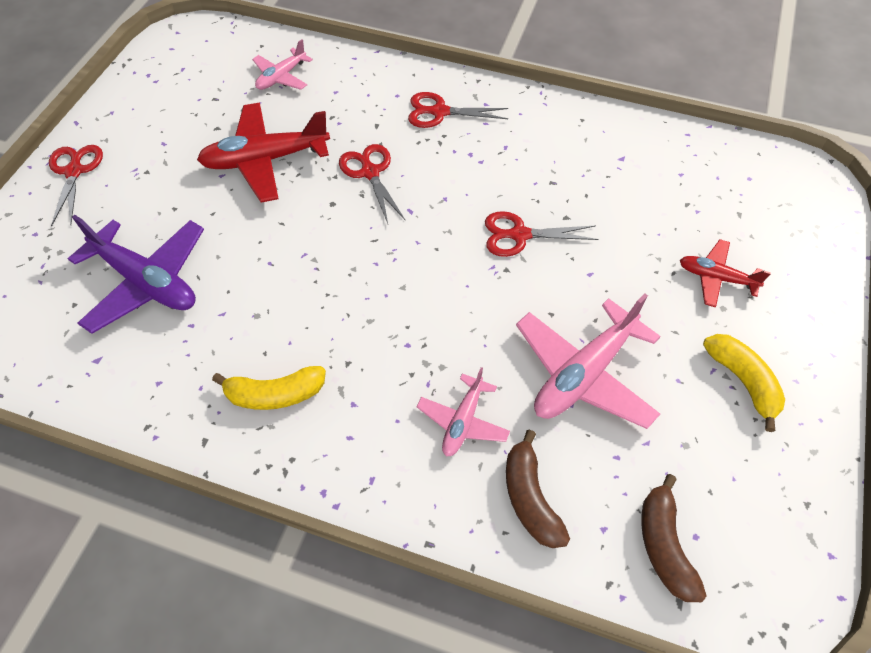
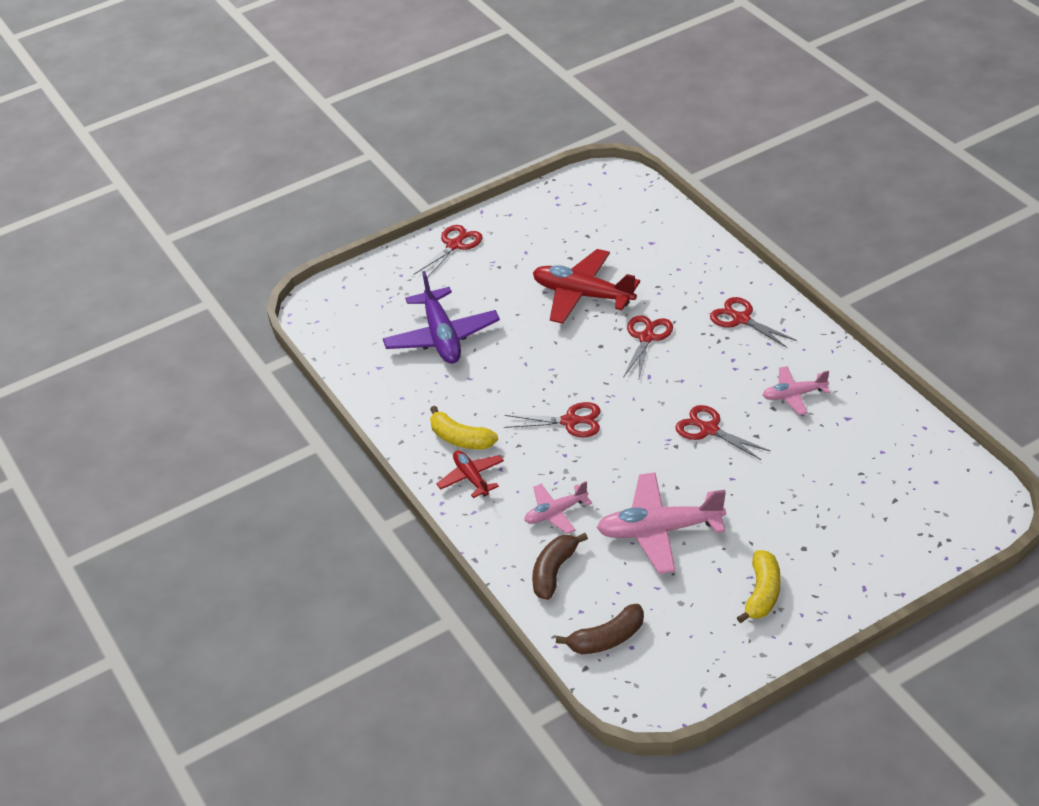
camera: 45 degrees right, 15 degrees down
pink plane [252,39,313,90] -> pink plane moved to [762,366,830,415]
brown banana [641,474,707,602] -> brown banana turned 150 degrees counterclockwise [556,604,644,654]
red plane [680,239,771,308] -> red plane moved to [436,450,504,498]
none -> red scissors [504,402,601,437]

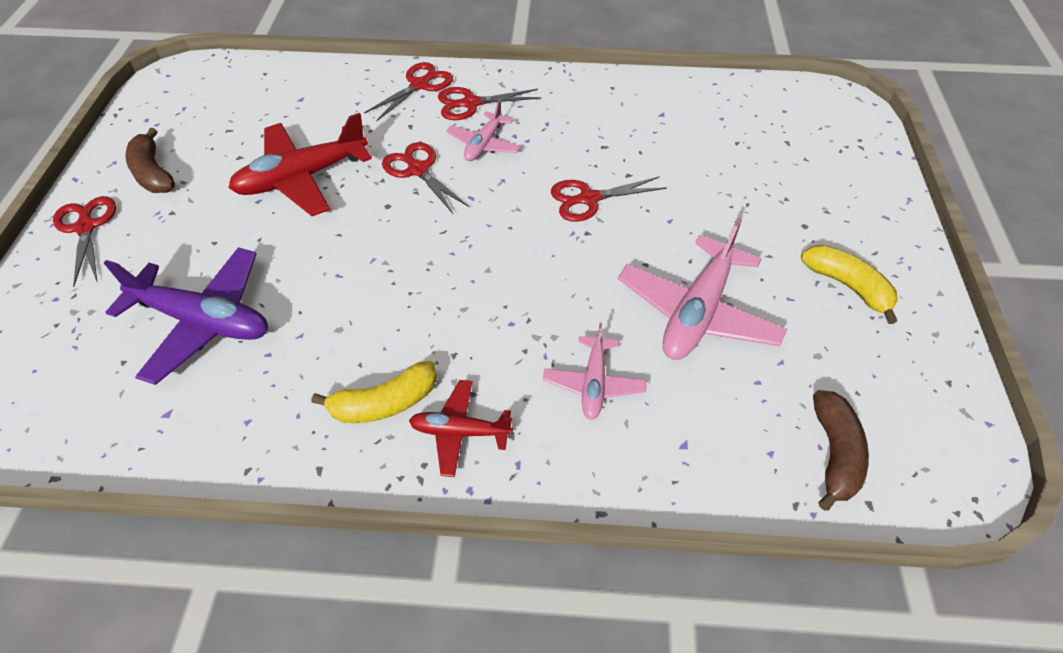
camera: 60 degrees left, 10 degrees up
red scissors [504,402,601,437] -> red scissors moved to [364,62,453,122]
brown banana [532,533,588,600] -> brown banana moved to [125,128,175,193]
pink plane [762,366,830,415] -> pink plane moved to [446,100,521,161]

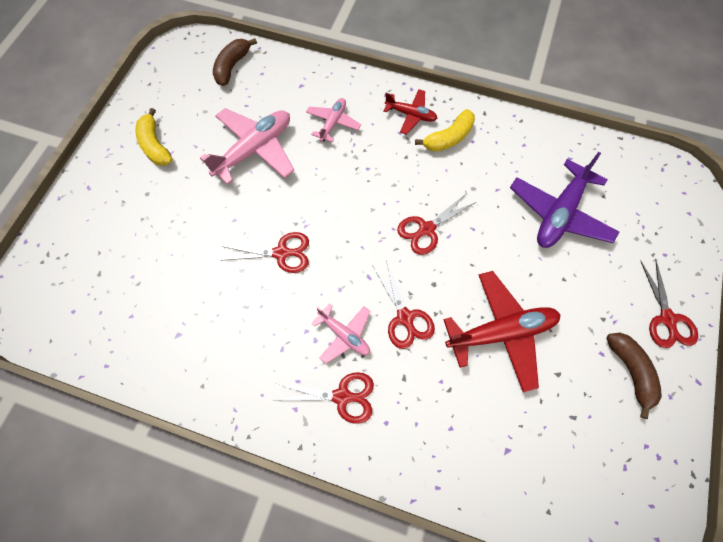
camera: 165 degrees left, 15 degrees up
purple plane [104,247,268,385] -> purple plane turned 90 degrees counterclockwise [510,152,619,248]
yellow banana [311,361,437,423] -> yellow banana turned 150 degrees clockwise [415,109,475,152]
red scissors [364,62,453,122] -> red scissors moved to [397,193,476,255]
pink plane [446,100,521,161] -> pink plane turned 90 degrees clockwise [311,303,371,364]

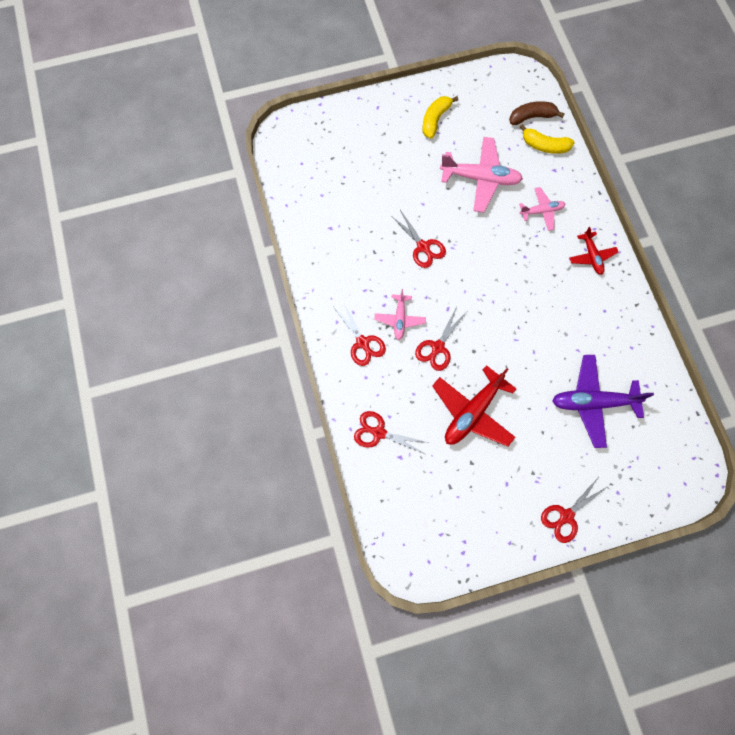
camera: 55 degrees right, 5 degrees up
red scissors [397,193,476,255] -> red scissors moved to [354,411,429,454]
yellow banana [415,109,475,152] -> yellow banana moved to [520,124,575,154]
red plane [443,271,560,392] -> red plane turned 90 degrees clockwise [432,365,516,446]
brown banana [606,332,662,419] -> none

